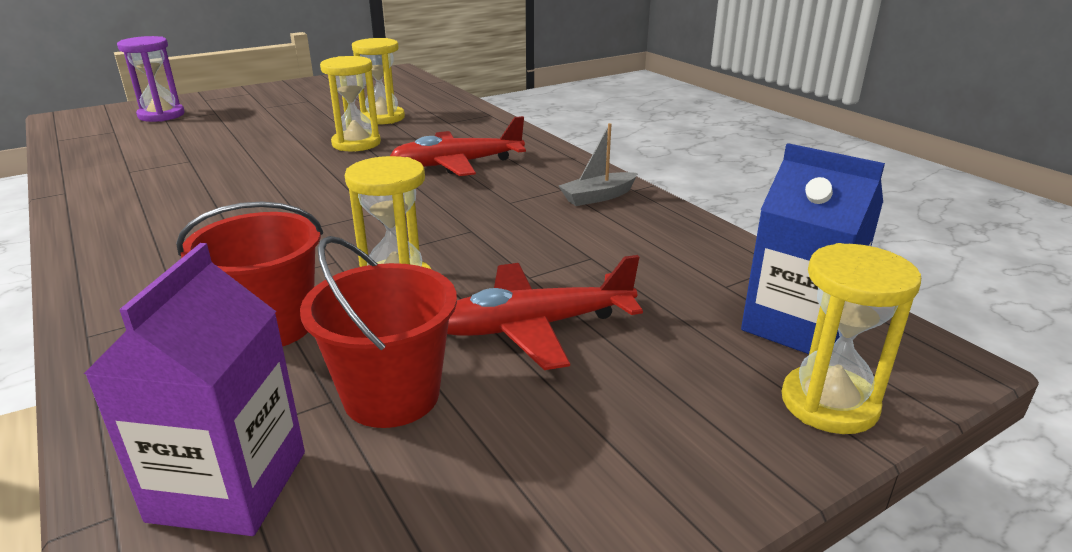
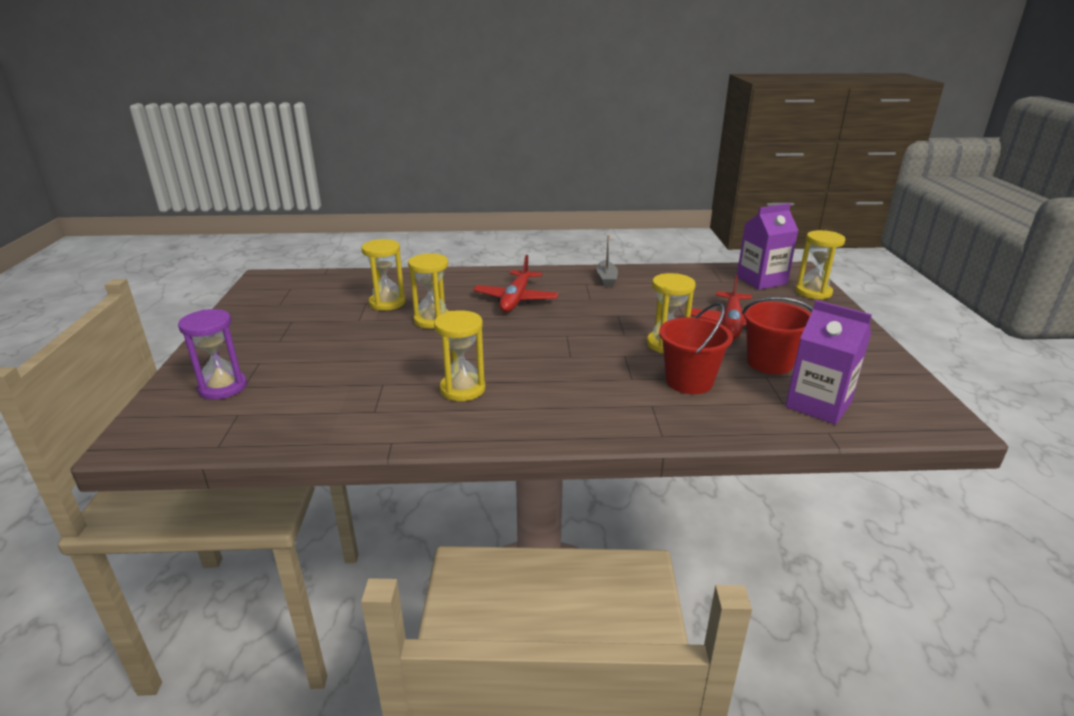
camera: 60 degrees left, 0 degrees up
blue carton [741,143,885,354] -> purple carton [737,203,799,290]
none -> yellow hourglass [434,310,485,401]

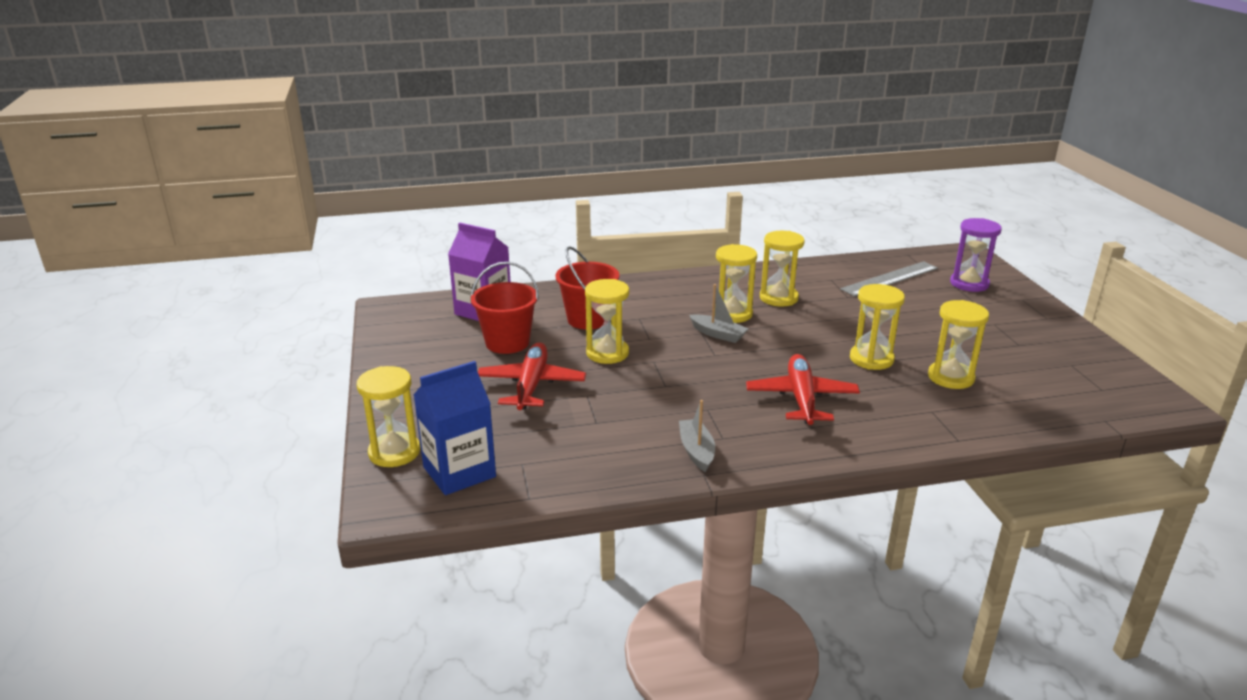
camera: 170 degrees right, 0 degrees up
purple carton [737,203,799,290] -> blue carton [413,361,496,495]
none -> grey boat [689,284,748,343]
none -> yellow hourglass [714,244,757,323]
none -> grey ruler [840,261,938,297]

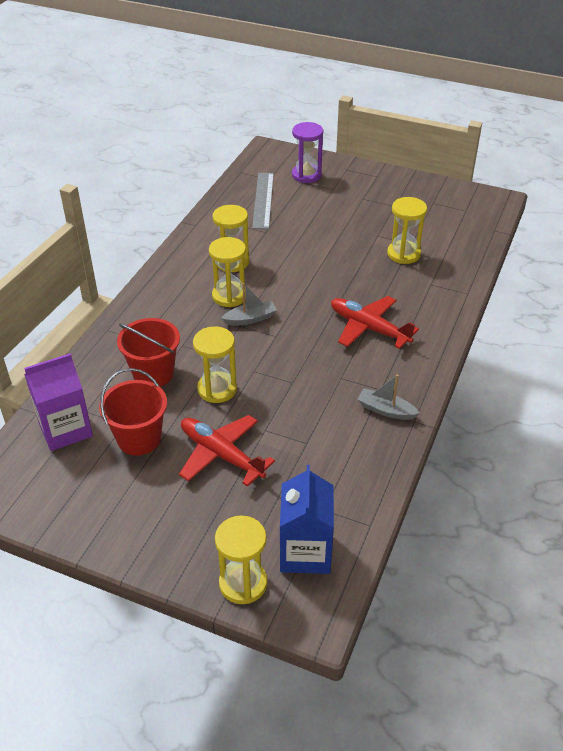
camera: 55 degrees left, 15 degrees up
yellow hourglass [850,284,905,370] -> none

